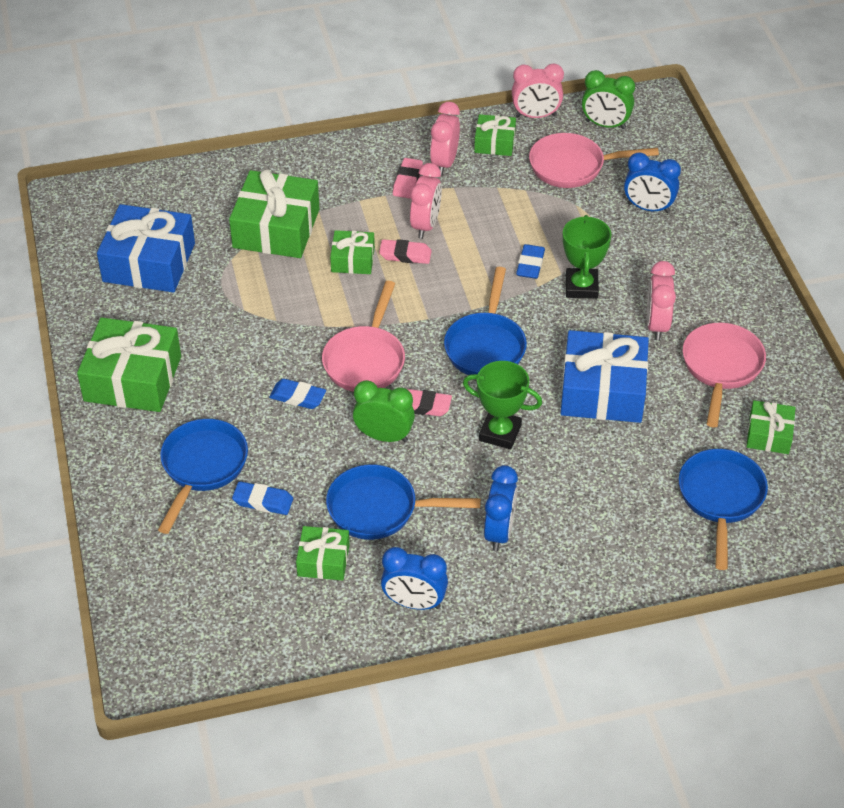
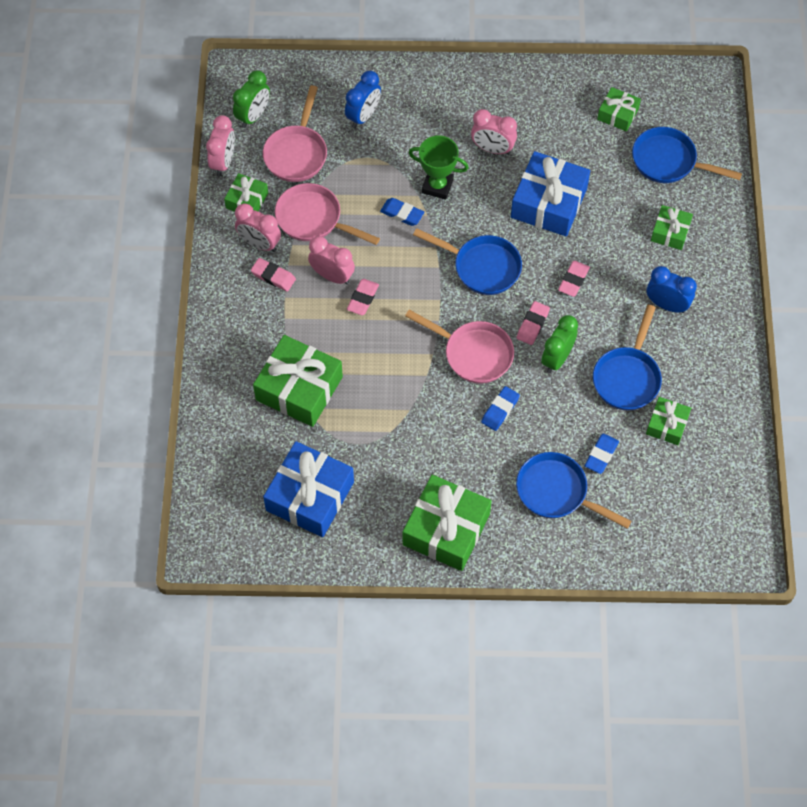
camera: 75 degrees left, 15 degrees up
green gift [330,230,375,274] -> green gift moved to [651,205,693,250]
blue clock [381,547,448,610] -> none
green trophy [463,361,542,449] -> pink eraser [558,261,590,297]
pink pan [683,323,766,427] -> pink pan moved to [275,183,380,245]

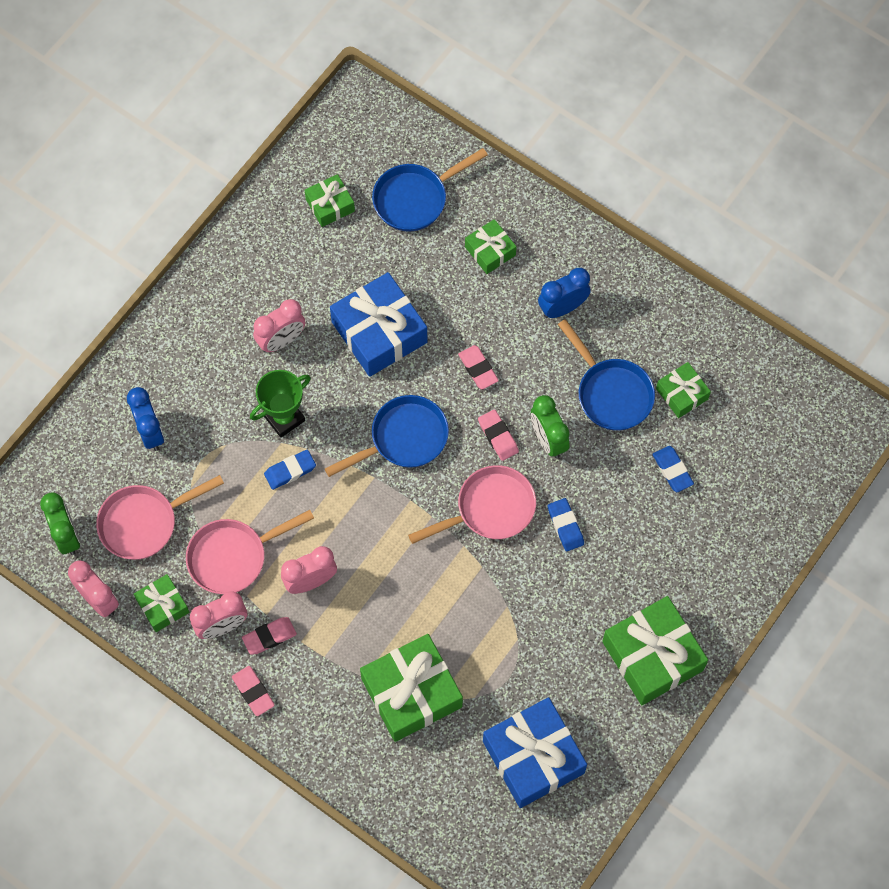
camera: 55 degrees left, 5 degrees up
pink pan [263,85,327,182] -> pink pan turned 105 degrees clockwise [96,475,224,560]
pink eraser [347,279,379,315] -> pink eraser moved to [232,666,275,716]
blue pan [516,452,631,529] -> none

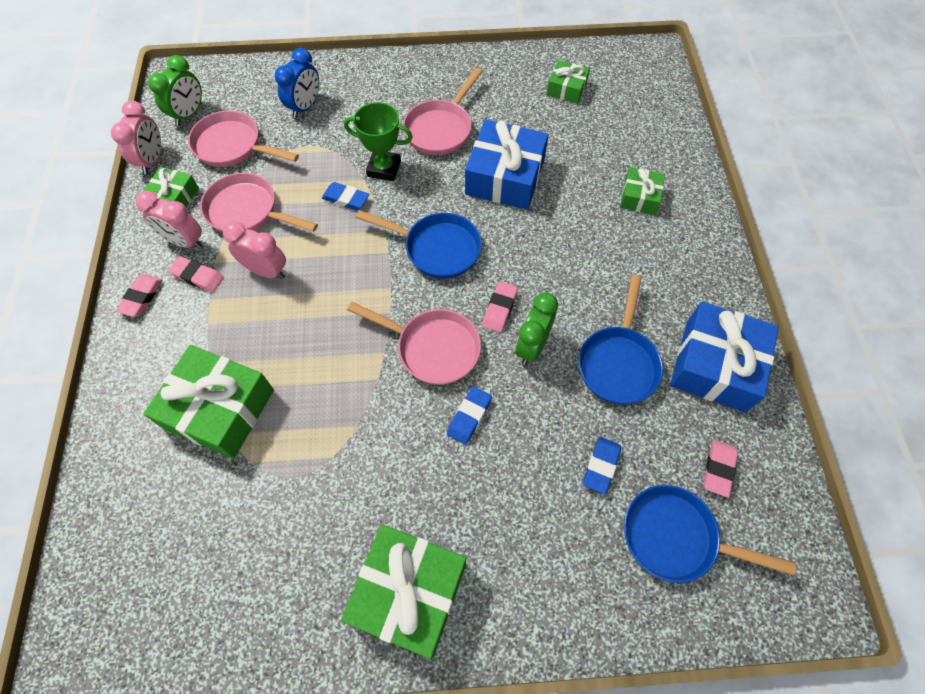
camera: 50 degrees right, 5 degrees down
pink clock [253,299,305,353] -> pink pan [403,68,483,155]
blue pan [372,148,488,232] -> blue pan moved to [624,485,796,583]
pink eraser [458,345,499,389] -> pink eraser moved to [704,440,738,498]
blue gift [483,697,587,808] -> blue gift moved to [670,302,779,412]
blue clock [538,268,591,318] -> none
green gift [656,362,711,418] -> none

